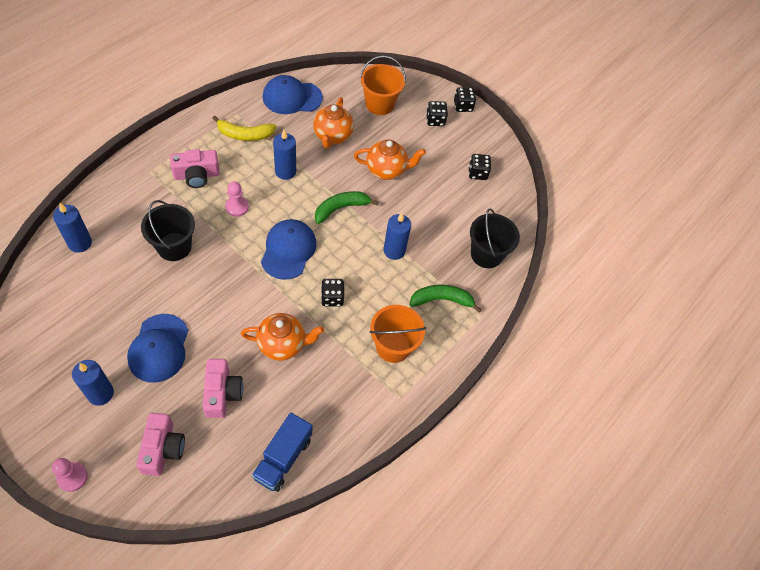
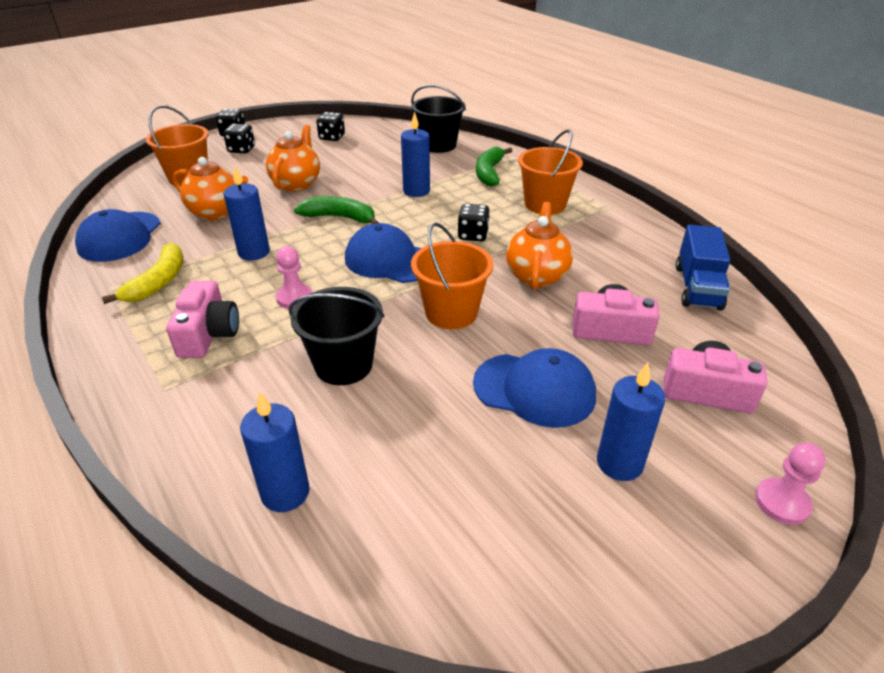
camera: 70 degrees left, 20 degrees down
blue truck [252,412,312,492] -> blue truck turned 60 degrees clockwise [676,225,730,311]
green banana [315,191,379,224] -> green banana turned 120 degrees clockwise [294,196,379,224]
none -> orange bucket [411,222,493,329]

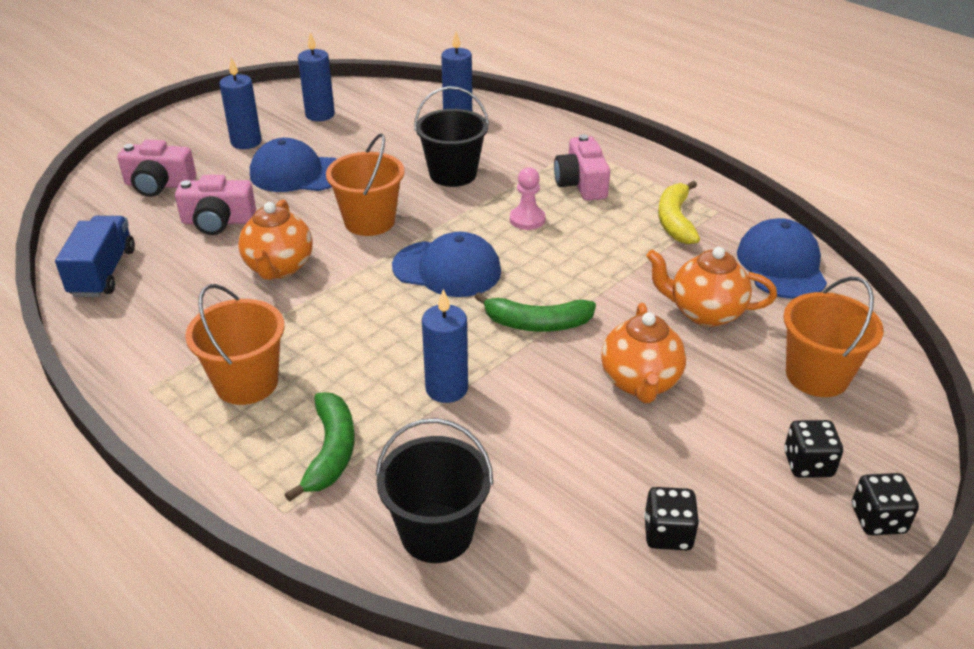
camera: 170 degrees right, 0 degrees up
blue candle [223,166,270,261] -> blue candle moved to [298,32,335,121]
black dice [458,204,490,241] -> none
pink pawn [755,443,826,525] -> none

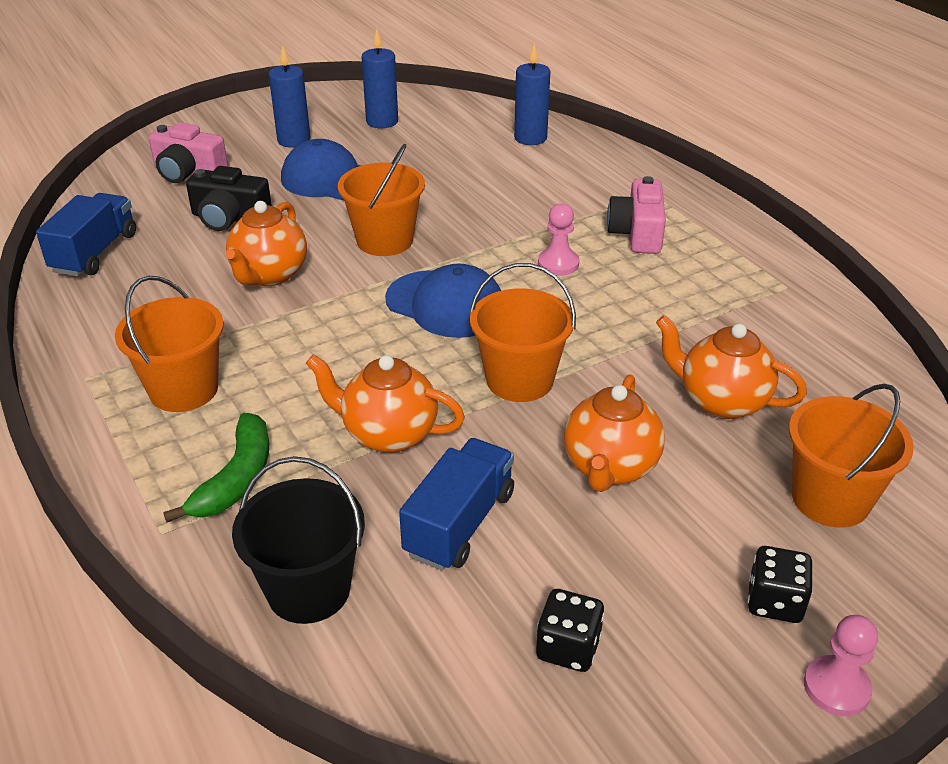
camera: 15 degrees right, 0 degrees up
pink camera [175,175,256,235] -> black camera [186,166,272,231]
black bucket [414,86,489,187] -> none
blue candle [422,289,468,403] -> orange teapot [306,354,465,453]
green banana [475,292,596,332] -> orange bucket [470,263,576,402]
yellow banana [658,180,700,245] -> none
blue cap [737,218,827,299] -> none
black dice [852,473,919,535] -> pink pawn [804,615,878,716]
none -> blue truck [399,438,514,571]

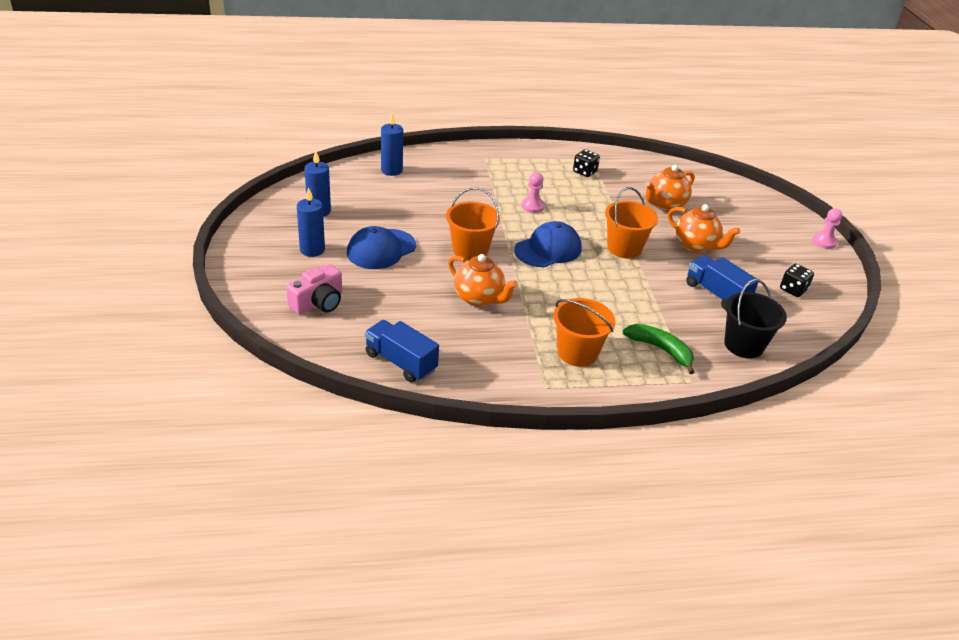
camera: 70 degrees left, 0 degrees up
black camera [186,166,272,231] -> none
orange teapot [306,354,465,453] -> none
pink camera [607,176,666,254] -> none
black dice [748,546,813,623] -> black dice moved to [573,149,600,177]
orange bucket [789,384,914,528] -> none

